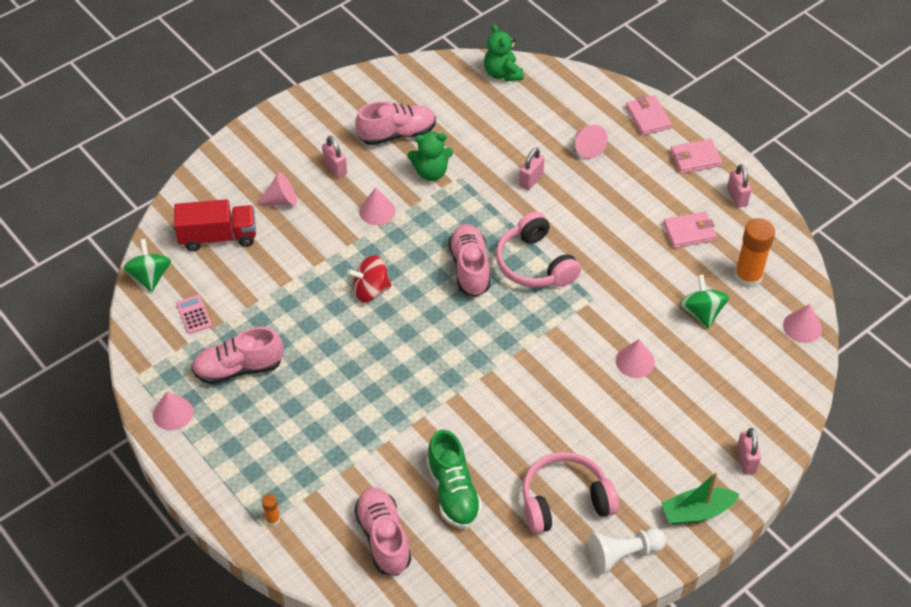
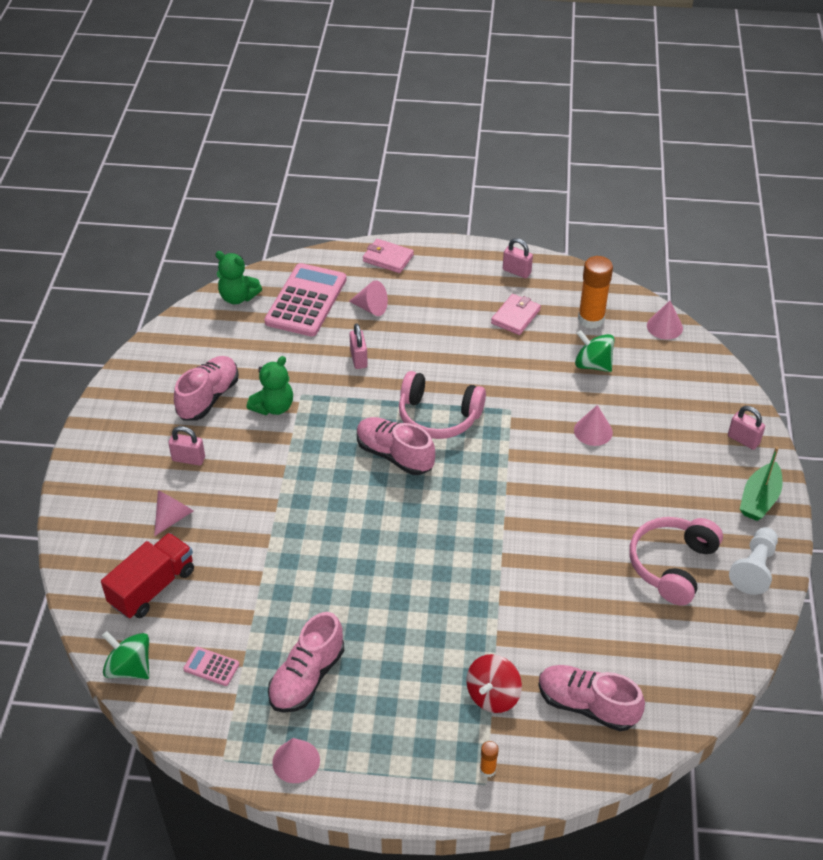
camera: 45 degrees left, 5 degrees down
red spinning top [347,255,392,302] -> red spinning top moved to [466,654,522,713]
pink cone [359,187,395,225] -> none
green shoe [427,430,482,529] -> none
pink wallet [670,139,722,174] -> none
none -> pink calculator [264,263,347,336]

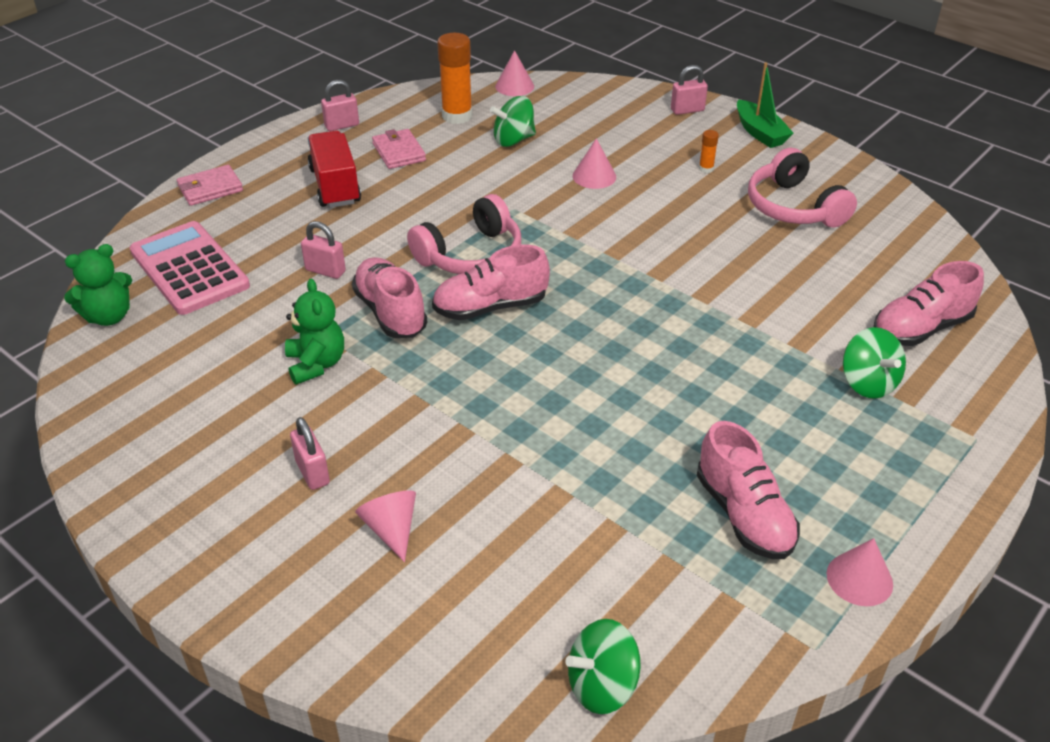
camera: 55 degrees left, 5 degrees down
red truck [101,533,194,619] -> red truck moved to [308,131,361,208]
pink padlock [168,426,205,465] -> pink padlock turned 75 degrees counterclockwise [290,417,330,490]
pink shoe [174,356,239,421] -> pink shoe moved to [352,257,427,338]
pink calculator [183,647,239,686] -> none
pink cone [349,280,388,316] -> none
red spinning top [466,654,522,713] -> green spinning top [843,327,906,399]
orange glue stick [480,741,499,777] -> orange glue stick moved to [699,130,719,173]
white pawn [729,527,778,595] -> none

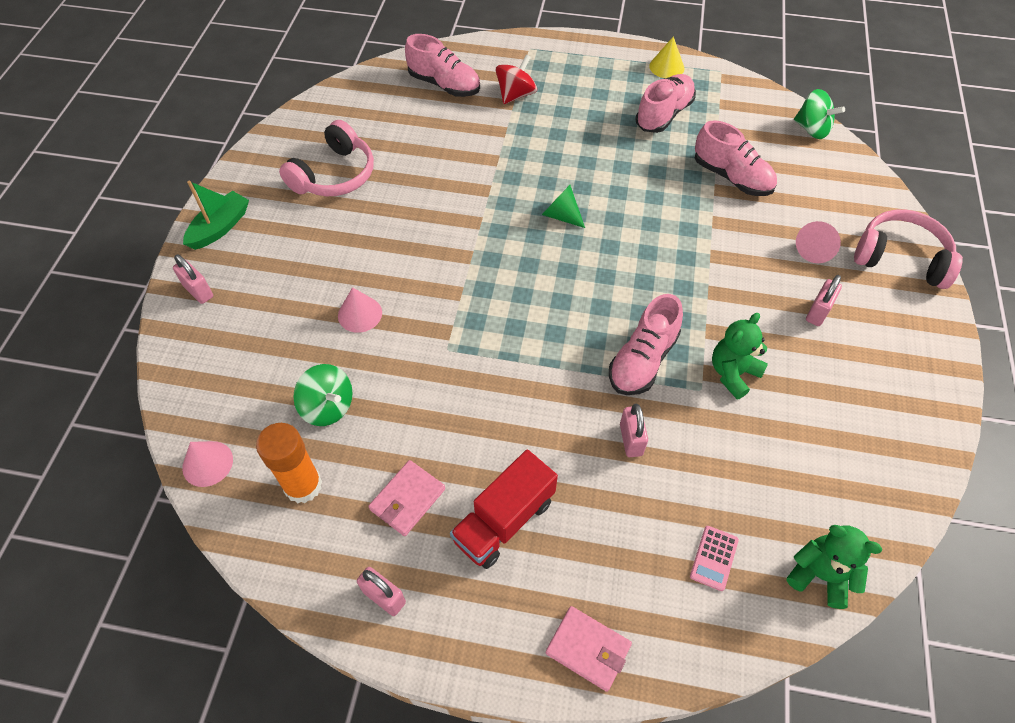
camera: 120 degrees left, 15 degrees up
pink calculator [129,221,250,315] -> pink calculator [690,526,739,591], size x0.42
pink headphones [407,194,521,274] -> pink headphones moved to [854,210,963,289]
pink shoe [432,245,550,320] -> pink shoe moved to [695,120,777,196]
orange glue stick [699,130,719,173] -> none
pink cone [827,538,893,606] -> yellow cone [649,37,684,78]
green spinning top [843,327,906,399] -> red spinning top [495,55,537,104]
none -> green cone [542,185,585,228]

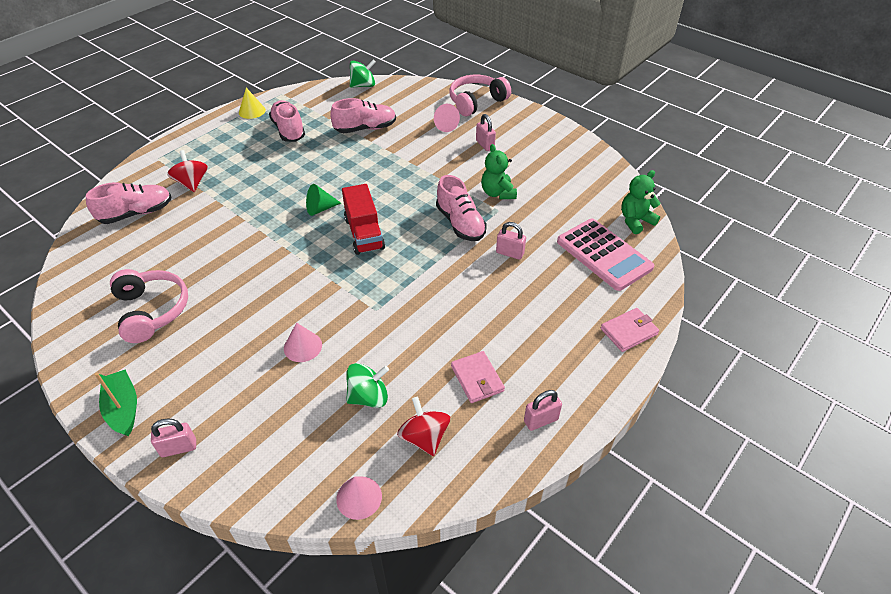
camera: 60 degrees left, 10 degrees down
orange glue stick [256,423,322,504] -> red spinning top [397,397,450,456]
red truck [450,449,558,569] -> red truck moved to [342,184,385,255]
pink calculator [690,526,739,591] -> pink calculator [557,219,654,291], size x2.37

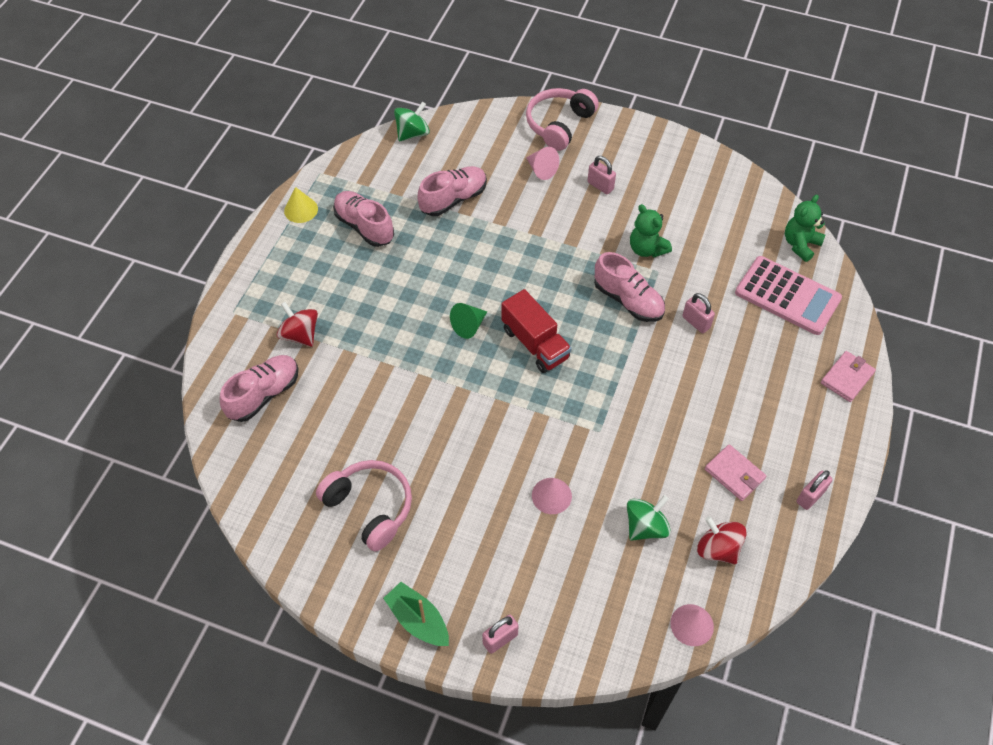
camera: 20 degrees left, 10 degrees up
pink padlock [496,222,526,260] -> pink padlock turned 45 degrees clockwise [682,293,715,333]

